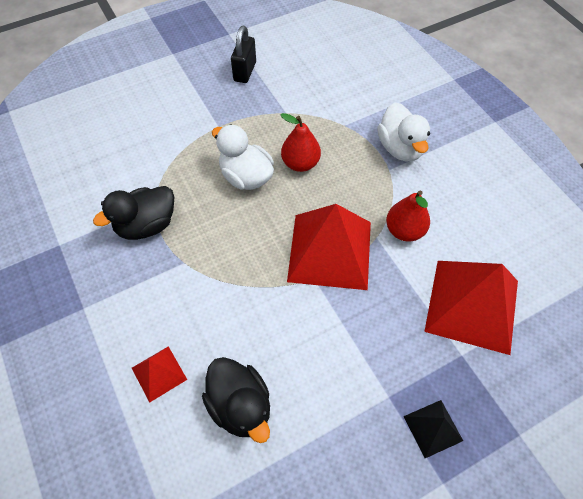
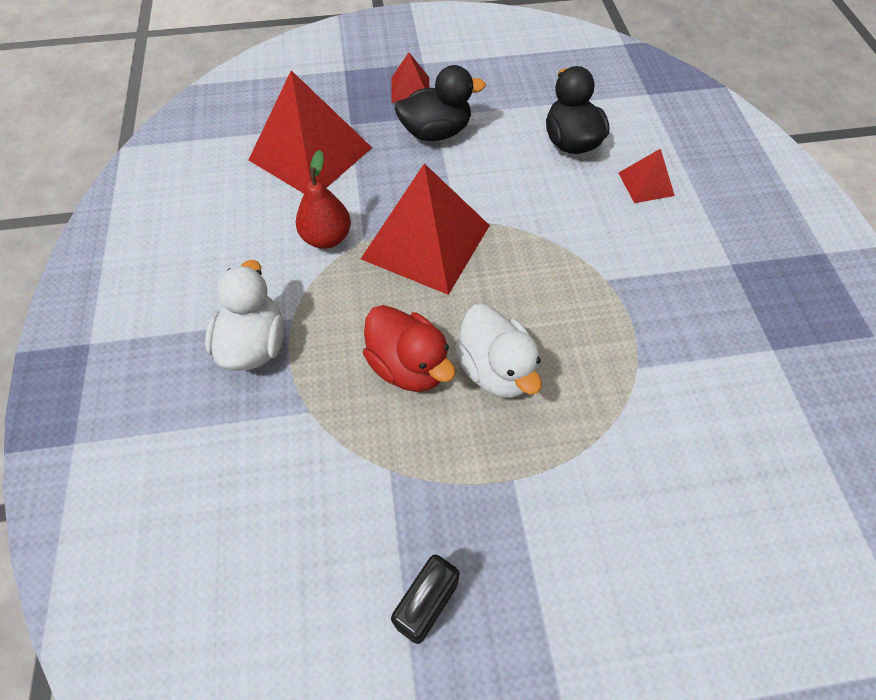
camera: 160 degrees left, 0 degrees up
black duck [93,186,174,240] -> black duck moved to [395,65,486,141]
red pear [281,113,321,172] -> red duck [363,305,456,392]
black pyramid [404,400,463,458] -> red pyramid [392,53,430,103]

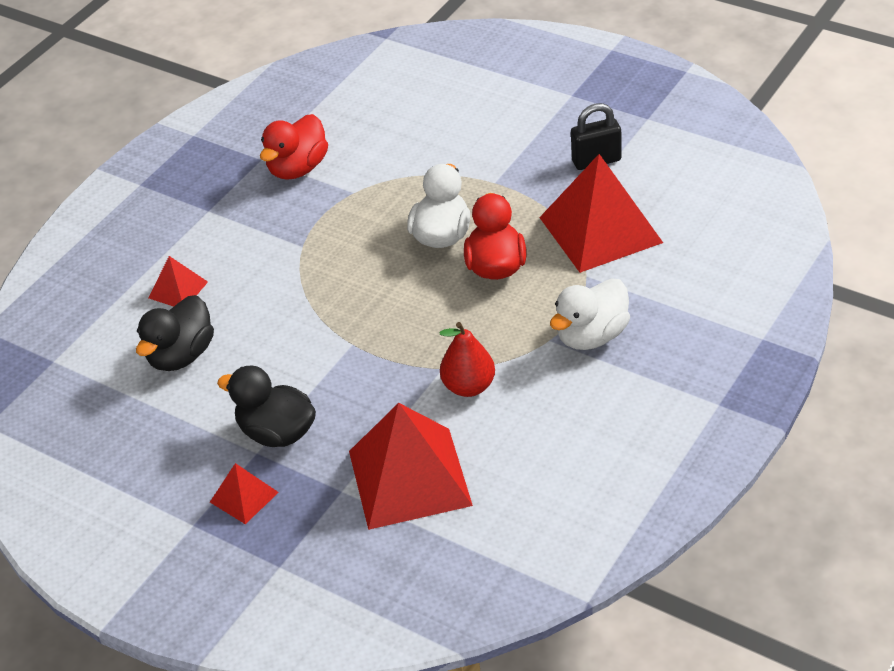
camera: 135 degrees left, 15 degrees down
red pyramid [361,163,490,295] -> red pyramid moved to [539,154,663,273]
none -> red duck [260,114,328,180]

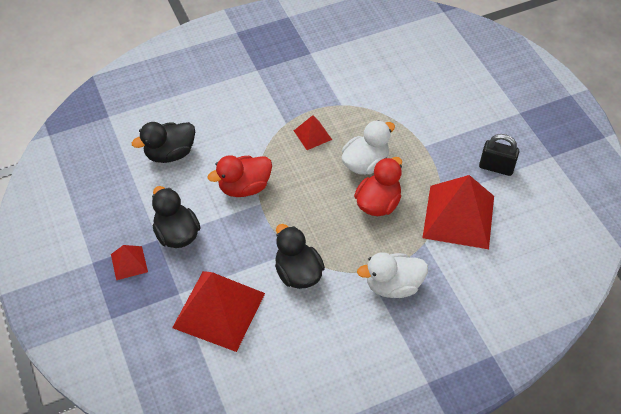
camera: 30 degrees right, 10 degrees up
red pyramid [148,256,208,307] -> red pyramid moved to [294,115,332,150]
red duck [260,114,328,180] -> red duck moved to [208,155,272,197]
red pear [440,322,495,397] -> black duck [275,224,325,289]

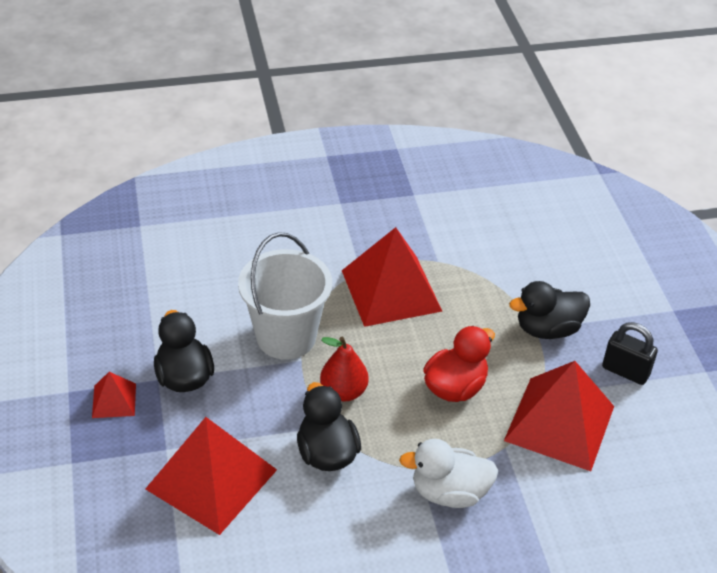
camera: 10 degrees right, 10 degrees down
black duck [132,122,195,163] -> black duck moved to [509,281,590,339]
red duck [208,155,272,197] -> white bucket [238,232,332,360]
red pyramid [294,115,332,150] -> red pyramid [342,227,442,327], size x2.13
white duck [342,120,395,175] -> none
none -> red pear [320,337,369,402]

